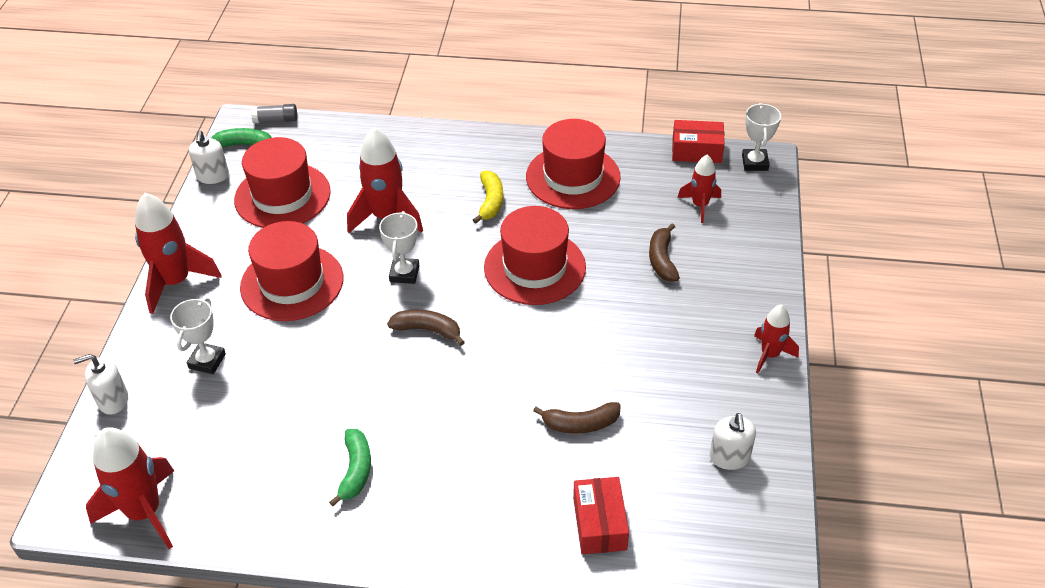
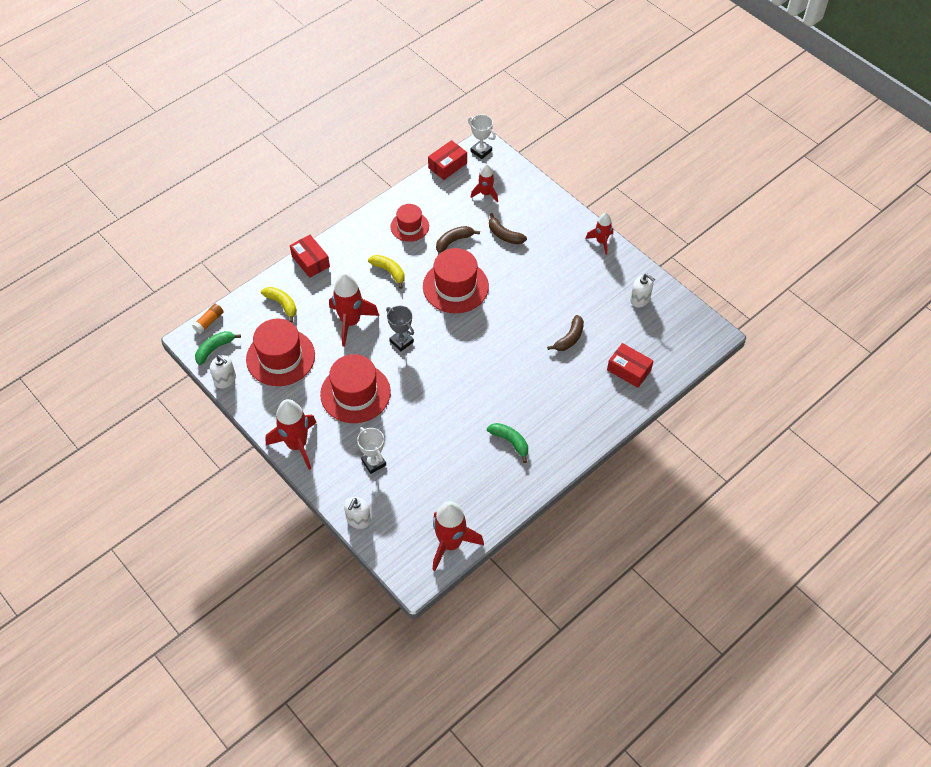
camera: 50 degrees left, 10 degrees up
grey glue stick [251,104,297,123] -> orange glue stick [192,304,224,334]
white trophy [379,211,419,284] -> grey trophy [386,306,414,351]
brown banana [387,310,465,346] -> brown banana moved to [436,226,480,253]
red hat [526,119,621,209] -> red hat [391,204,429,242], size x0.61
none -> yellow banana [261,287,297,323]
none -> red box [290,235,330,278]

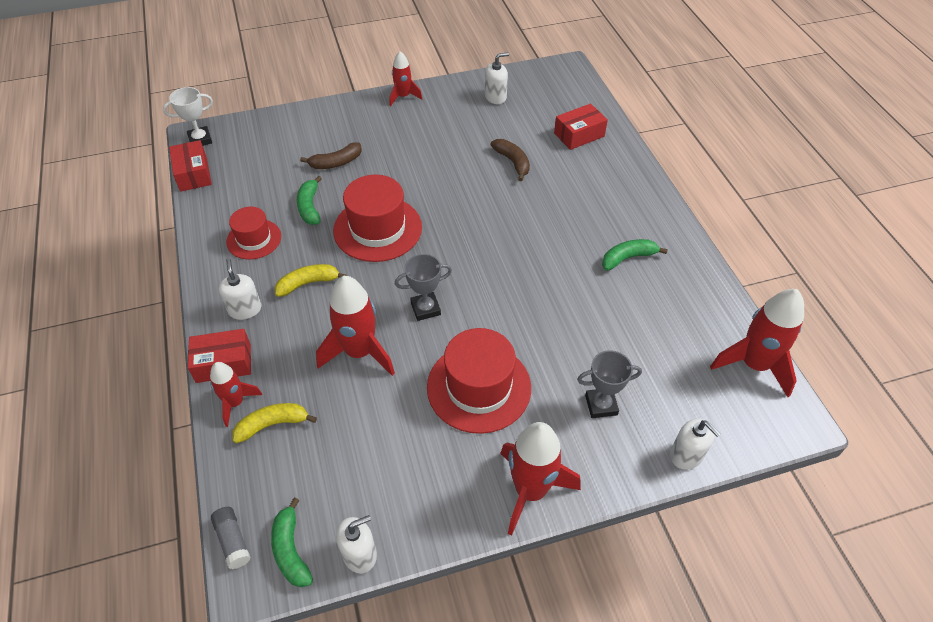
camera: 65 degrees left, 5 degrees down
orange glue stick [192,304,224,334] -> grey glue stick [211,507,251,569]
red hat [246,318,315,386] -> none
white trophy [357,427,386,474] -> grey trophy [577,350,642,418]
brown banana [436,226,480,253] -> green banana [297,176,322,225]
red rocket [471,164,498,203] -> red rocket moved to [210,362,262,427]
none -> white soap dispenser [219,258,261,320]

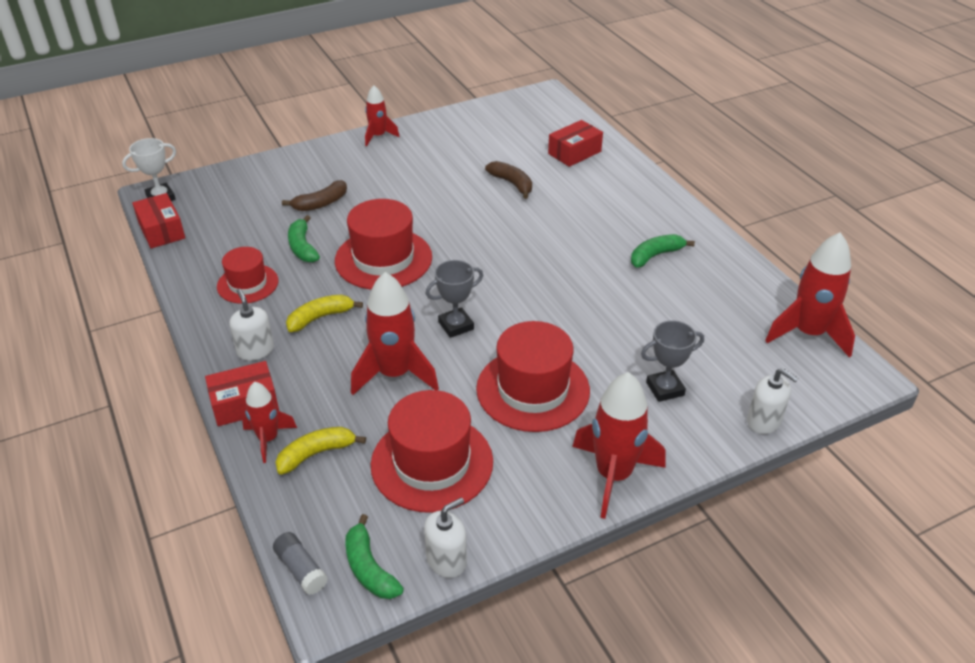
camera: 10 degrees left, 10 degrees down
white soap dispenser [485,52,509,104] -> none
none -> red hat [371,390,493,513]

